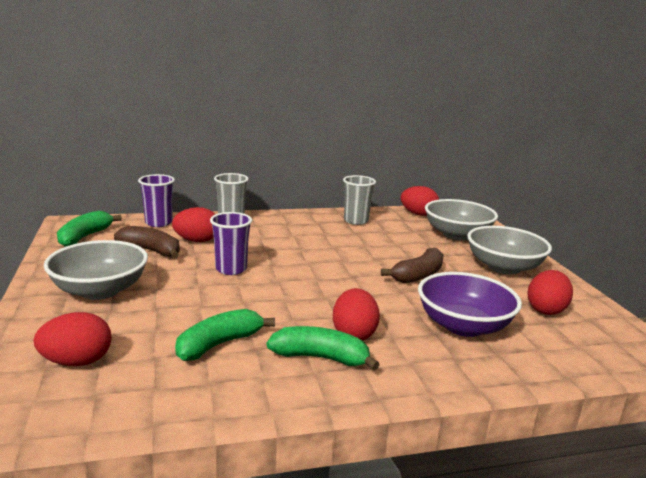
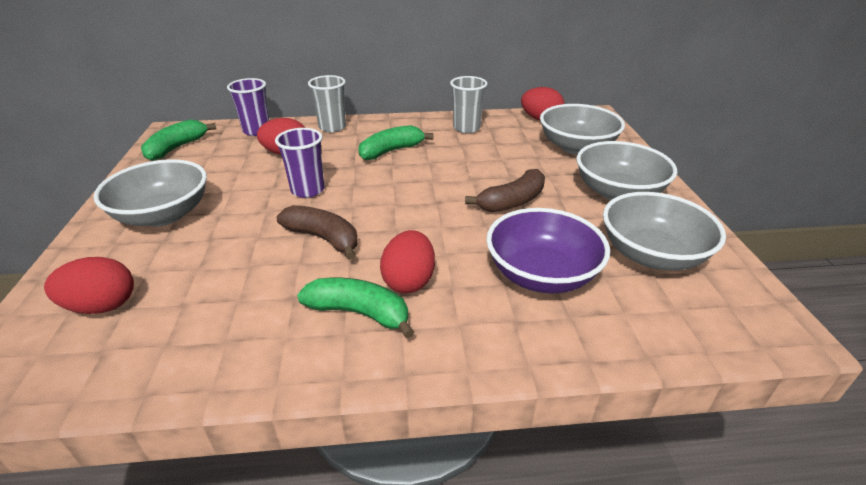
camera: 10 degrees right, 15 degrees up
brown banana [114,226,180,258] -> brown banana moved to [277,205,358,260]
green banana [175,309,275,361] -> green banana moved to [358,125,433,160]
red egg [527,270,573,315] -> grey bowl [603,192,726,271]

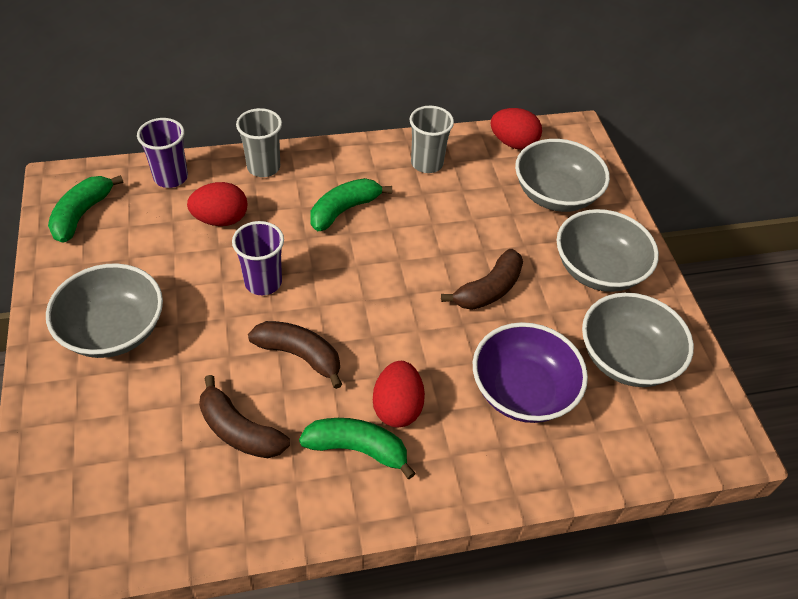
camera: 10 degrees left, 15 degrees up
red egg [44,257,134,314] -> none
none -> brown banana [199,375,290,458]

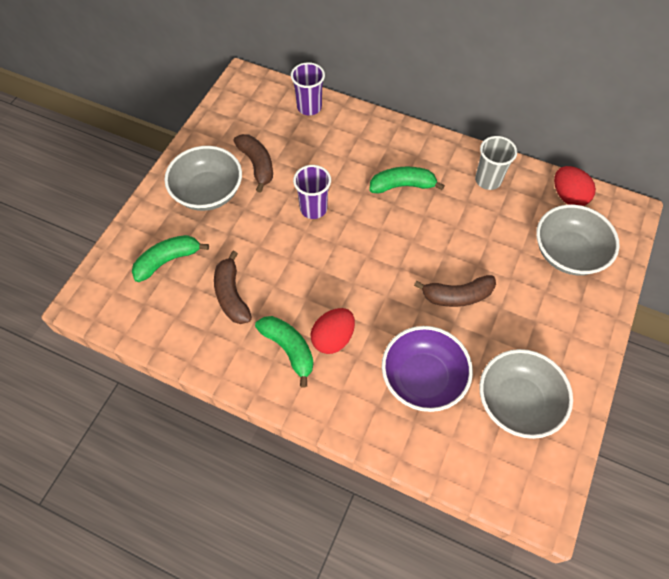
camera: 40 degrees right, 10 degrees up
green banana [48,175,124,243] -> green banana moved to [132,235,209,282]
red egg [187,182,248,226] -> none
grey cup [236,108,282,177] -> none
brown banana [248,321,342,389] -> brown banana moved to [233,134,273,193]
grey bowl [557,209,659,292] -> none

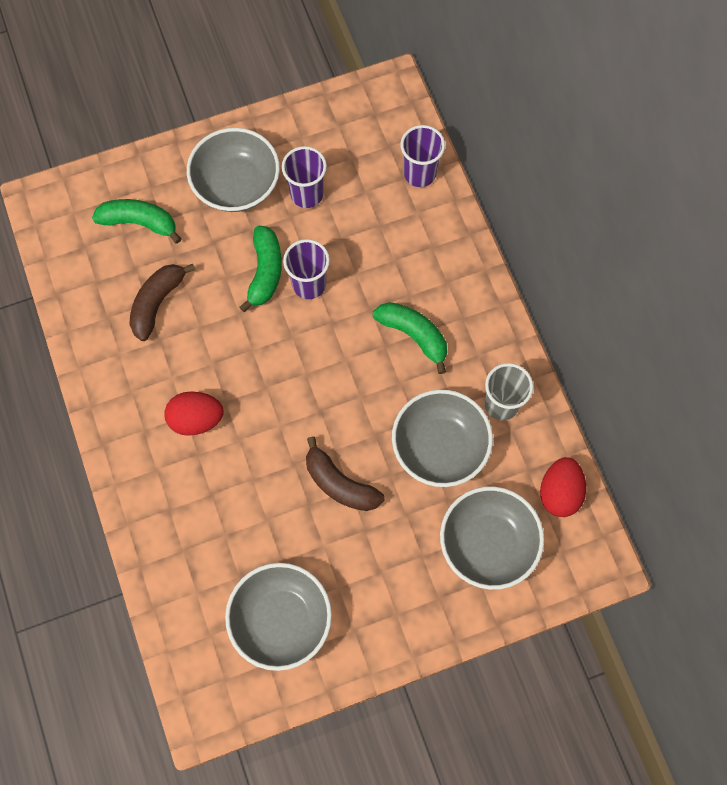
camera: 45 degrees right, 10 degrees up
brown banana [233,134,273,193] -> purple cup [282,146,327,208]
green banana [255,316,314,387] -> green banana moved to [240,226,282,312]
purple bowl [382,326,473,412] -> none
none -> grey bowl [392,389,493,487]

